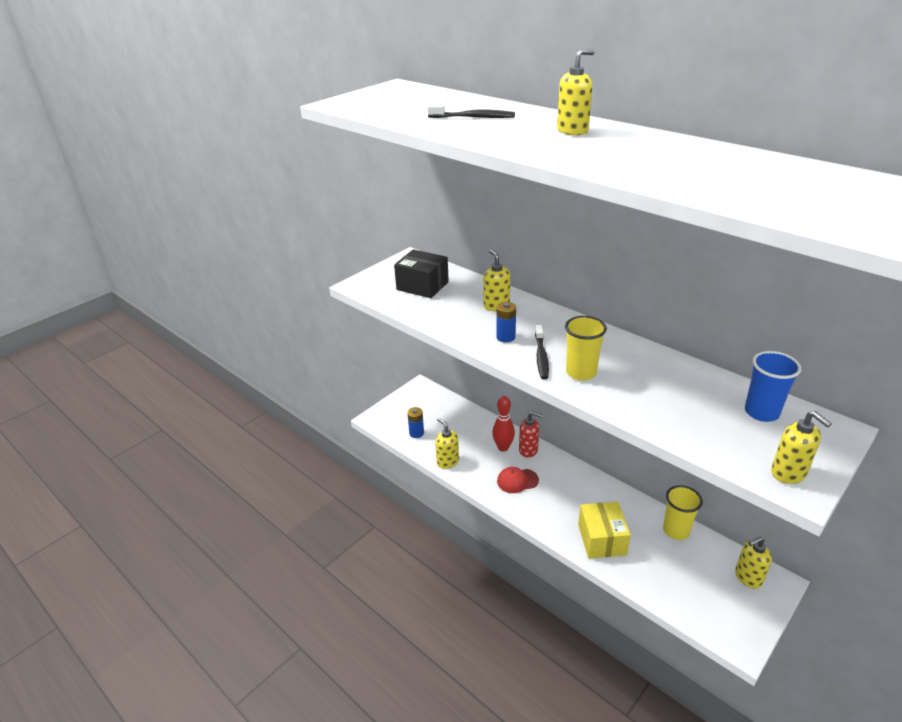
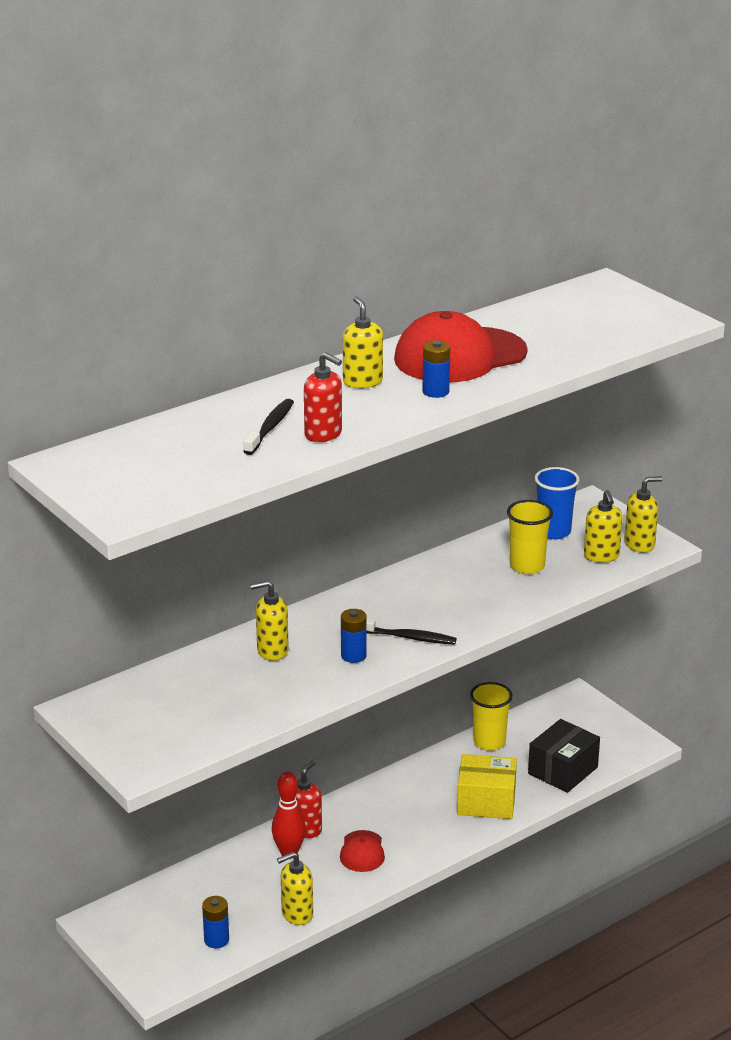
camera: 80 degrees left, 5 degrees down
black box [394,249,449,298] -> black box moved to [528,719,600,793]
yellow cup [565,316,607,381] -> yellow cup moved to [507,500,553,574]
yellow soap dispenser [735,536,772,589] -> yellow soap dispenser moved to [584,490,623,563]
none -> red soap dispenser [304,352,342,442]
none -> red cap [394,311,528,382]
none -> blue battery [423,340,450,398]

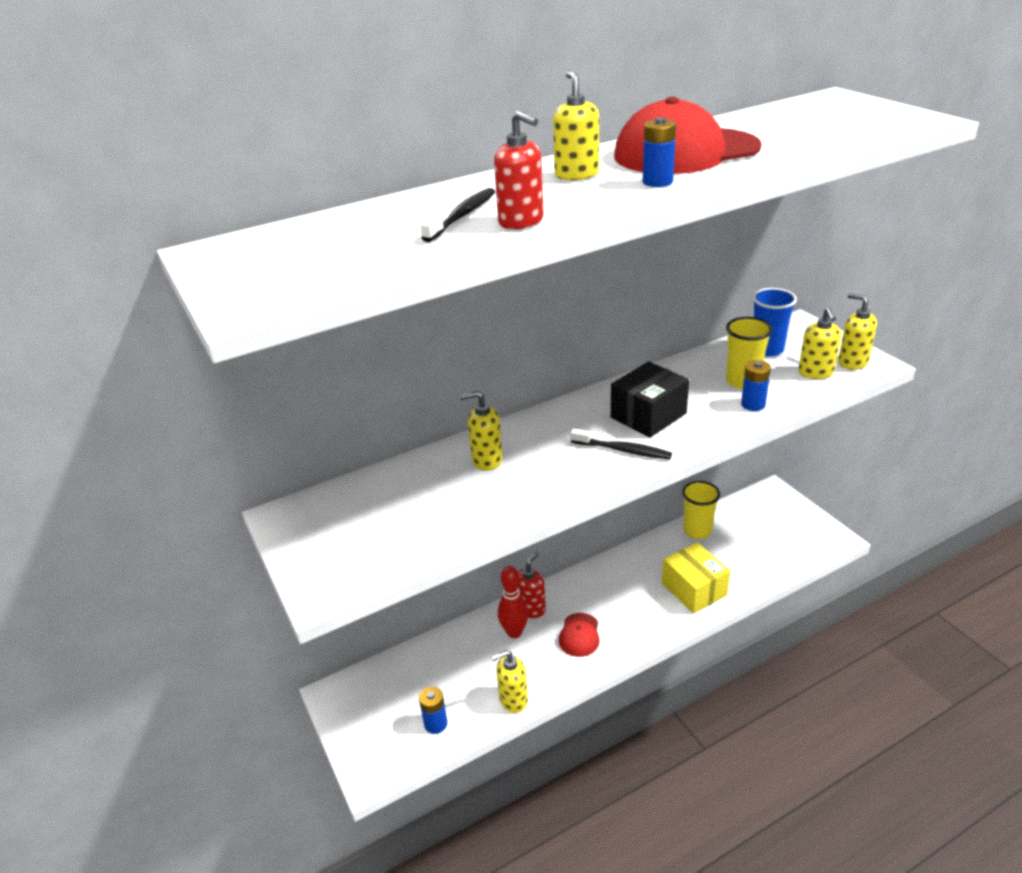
camera: 10 degrees right, 5 degrees up
blue battery [341,609,367,663] -> blue battery moved to [741,360,771,411]
yellow box [457,754,517,819] -> yellow box turned 45 degrees clockwise [662,542,730,613]
black box [528,719,600,793] -> black box moved to [611,361,689,437]
yellow soap dispenser [624,476,662,553] -> yellow soap dispenser turned 120 degrees counterclockwise [838,293,877,370]

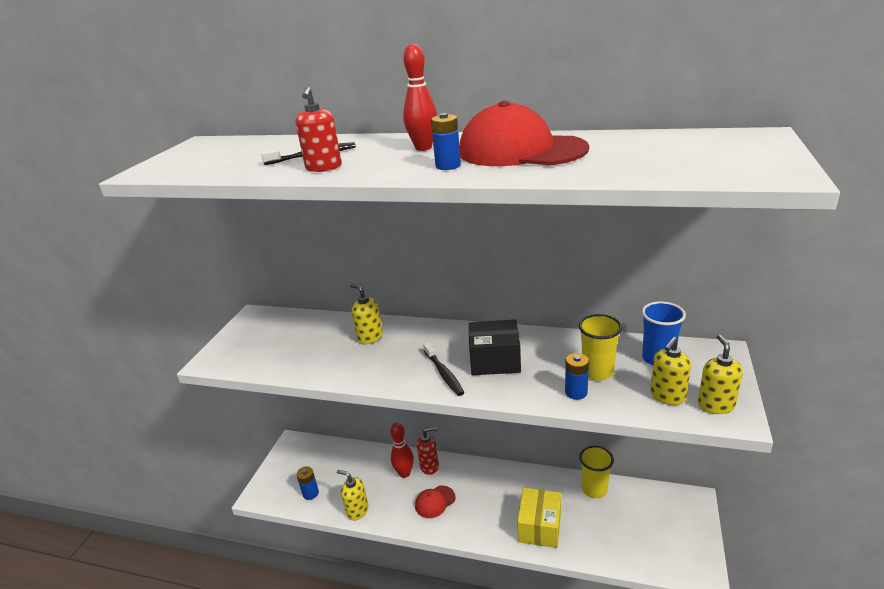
camera: 45 degrees right, 5 degrees down
yellow soap dispenser [553,71,599,180] -> red bowling pin [403,44,437,151]

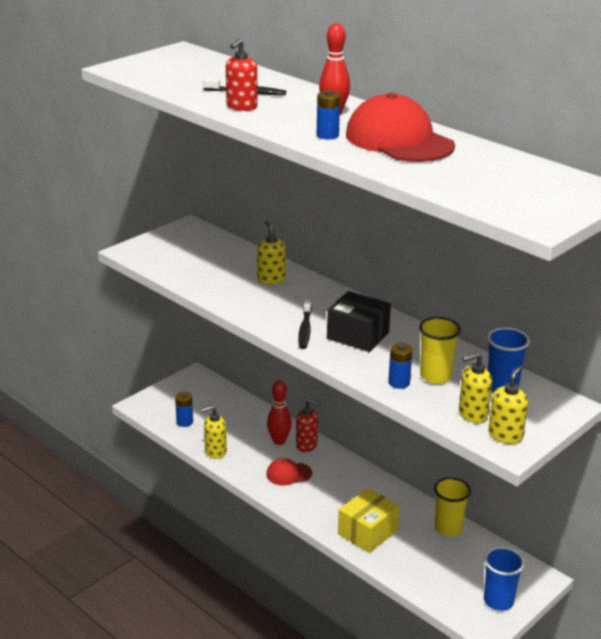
camera: 25 degrees right, 0 degrees up
yellow soap dispenser [337,470,368,521] -> yellow soap dispenser turned 75 degrees counterclockwise [200,405,227,459]
none -> blue cup [484,547,525,611]

